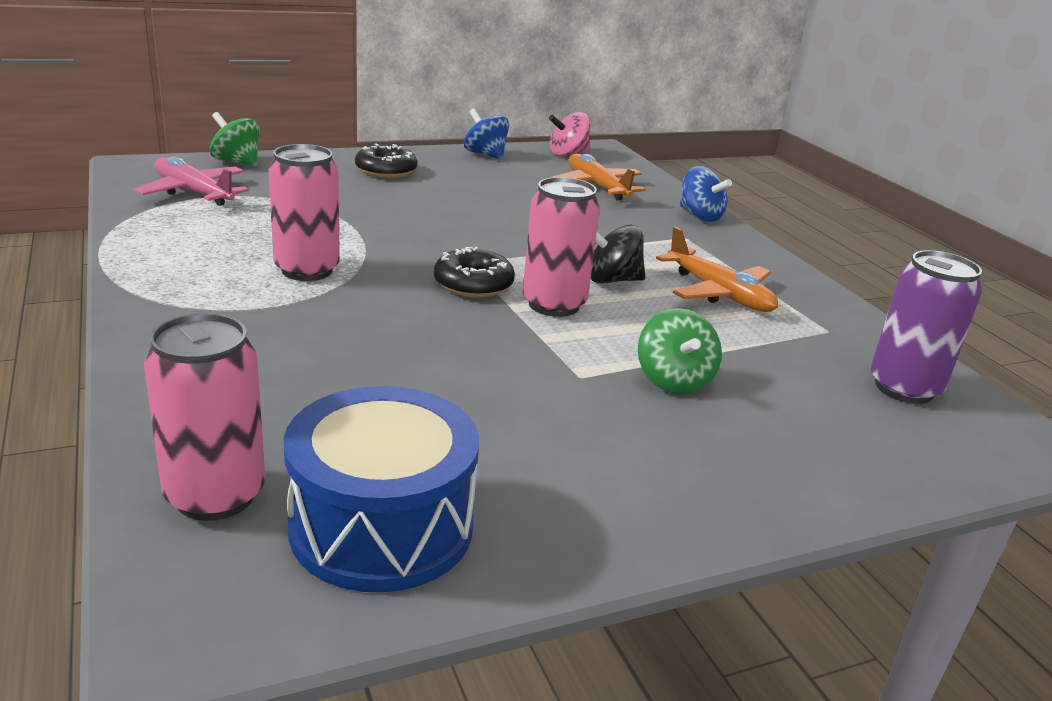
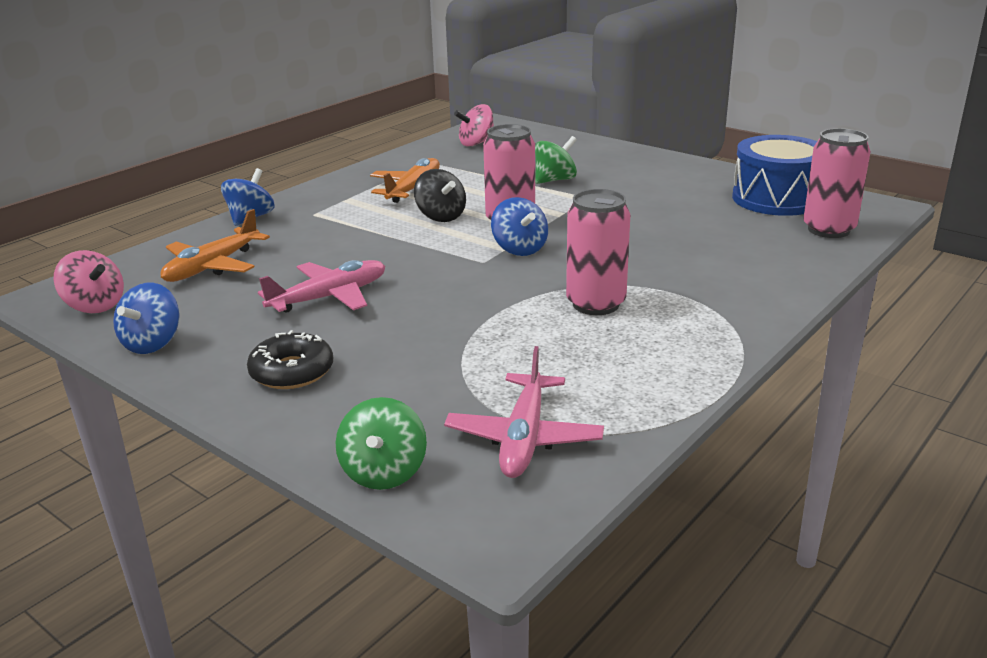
camera: 115 degrees left, 0 degrees up
black donut [434,247,515,298] -> blue spinning top [491,197,548,256]
purple can [871,250,982,404] -> pink spinning top [454,104,494,147]
none -> pink plane [258,260,385,313]

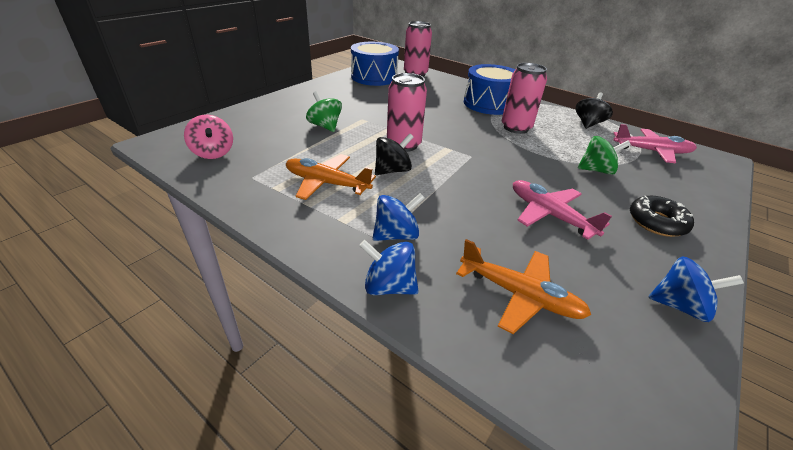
camera: 95 degrees left, 10 degrees up
pink spinning top [54,250,124,313] -> none
green spinning top [336,397,427,490] -> green spinning top moved to [578,136,631,175]
blue spinning top [491,197,548,256] -> blue spinning top moved to [373,193,425,241]
none -> blue drum [464,64,515,115]
none -> black spinning top [576,93,613,129]

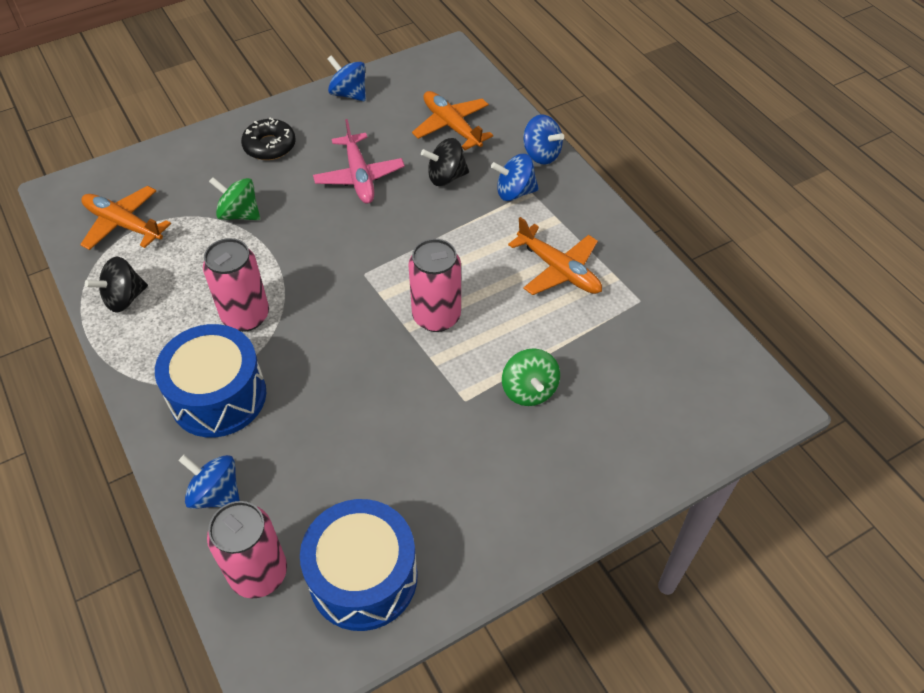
camera: 155 degrees left, 15 degrees up
pink spinning top [184,115,233,159] -> none
black spinning top [375,133,413,175] -> black spinning top moved to [421,138,469,186]
pink plane [614,124,697,163] -> orange plane [80,186,171,250]
none -> blue spinning top [179,455,240,509]

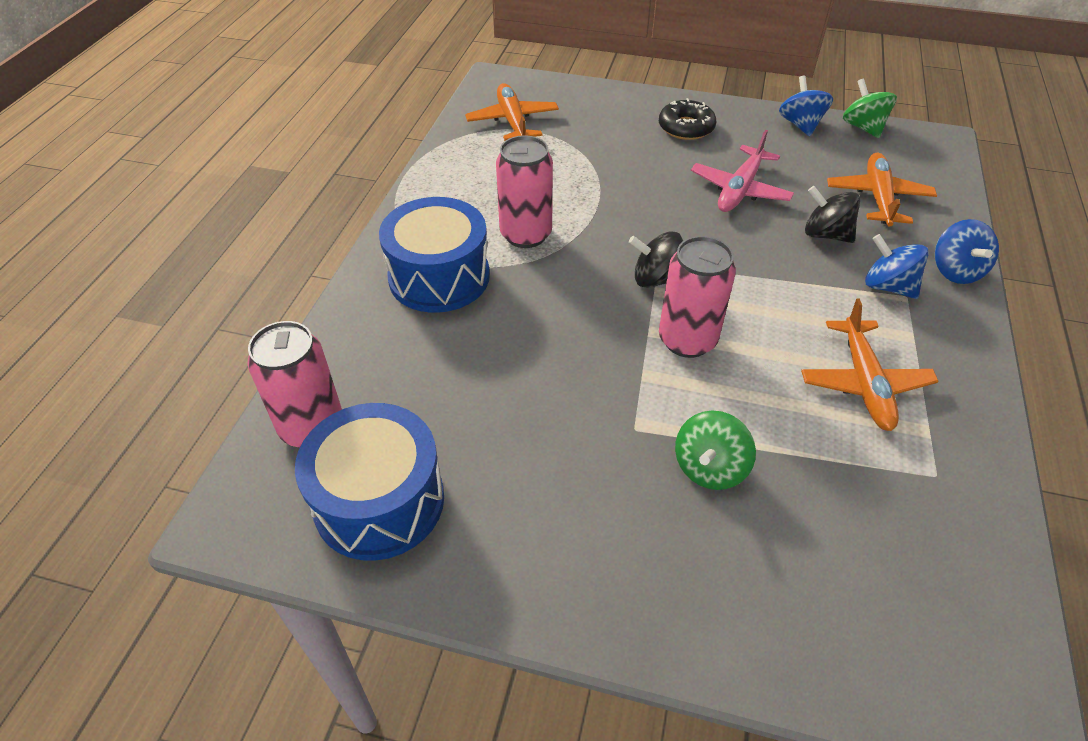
camera: 45 degrees right, 5 degrees down
black spinning top [85,256,148,313] -> black spinning top moved to [629,231,683,288]
blue spinning top [179,455,240,509] -> none
green spinning top [209,177,260,220] -> green spinning top moved to [843,79,897,138]

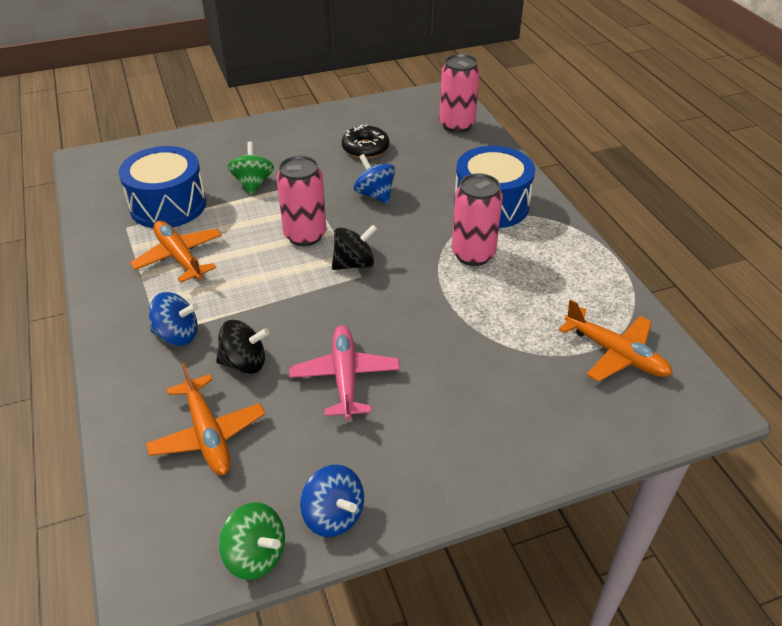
camera: 145 degrees right, 5 degrees down
blue drum [295,403,444,561] -> blue drum moved to [119,146,206,228]
black donut [659,98,716,140] -> black donut moved to [342,124,389,158]
blue spinning top [935,219,999,284] -> blue spinning top moved to [354,154,395,204]

